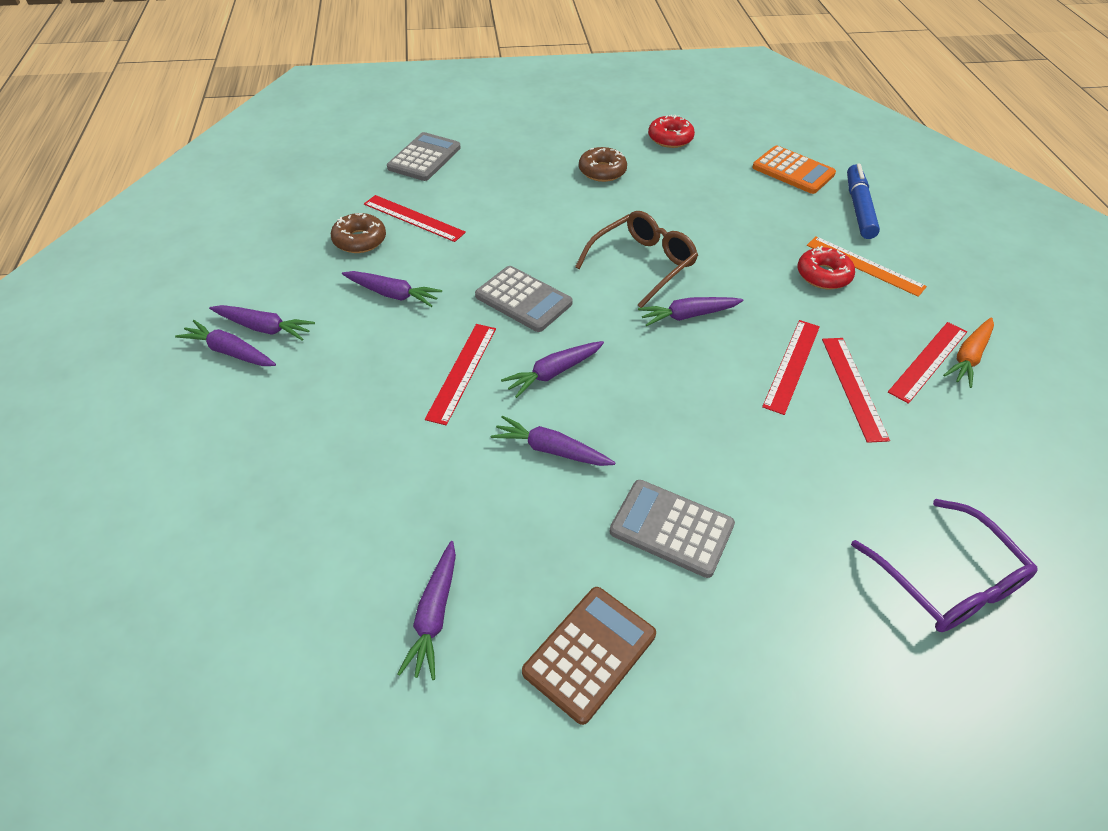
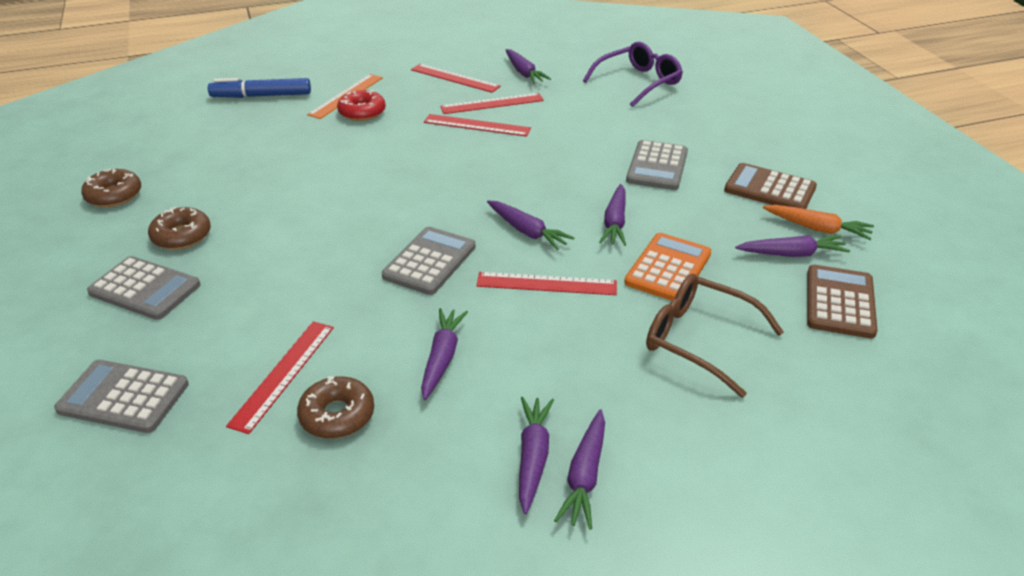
camera: 100 degrees left, 10 degrees down
brown glasses [575,211,698,308] -> brown glasses moved to [646,274,784,398]
purple carrot [638,297,743,326] -> purple carrot moved to [506,49,551,84]
red donut [648,115,695,148] -> brown donut [81,169,141,207]
orange calculator [753,146,836,194] -> orange calculator moved to [624,233,711,301]
orange carrot [943,317,994,388] -> orange carrot moved to [763,205,874,240]
none -> grey calculator [87,256,201,320]
none -> brown calculator [807,265,878,339]

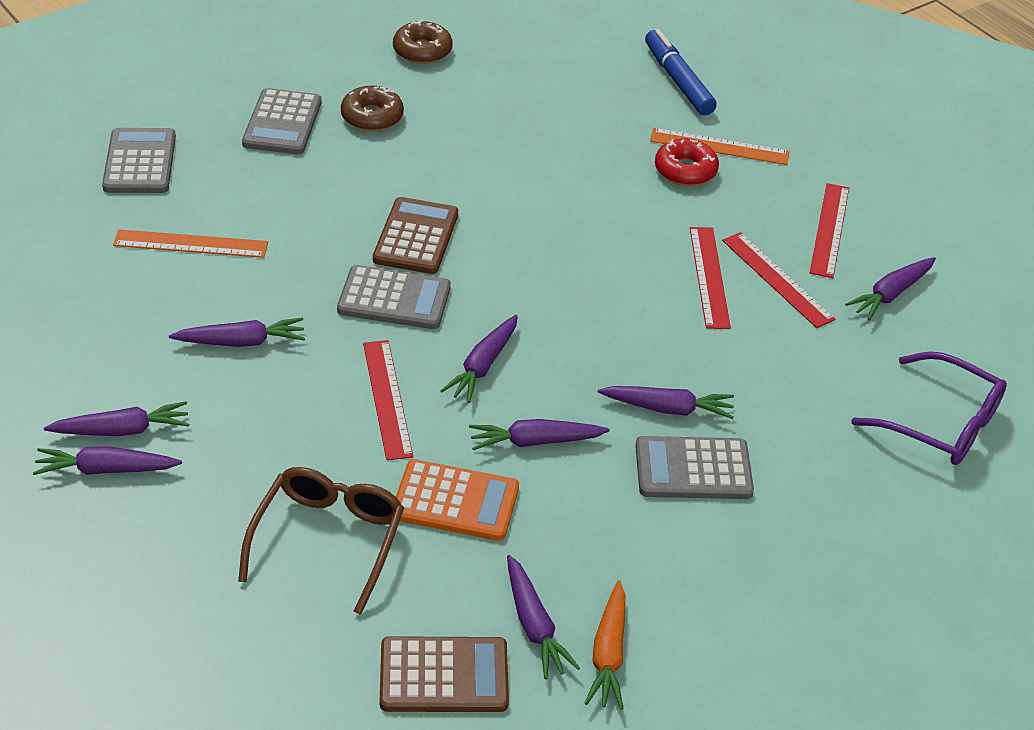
camera: 70 degrees right, 5 degrees up
red ruler [226,321,334,434] -> orange ruler [113,229,268,258]
brown donut [297,376,374,439] -> none
brown calculator [724,163,817,209] -> brown calculator moved to [373,197,458,274]
none -> purple carrot [598,386,734,419]

